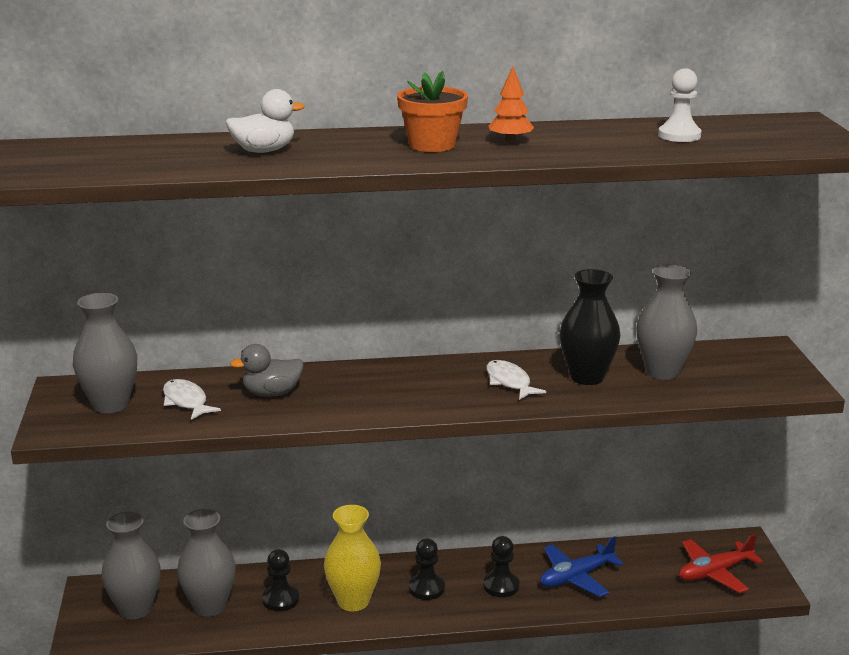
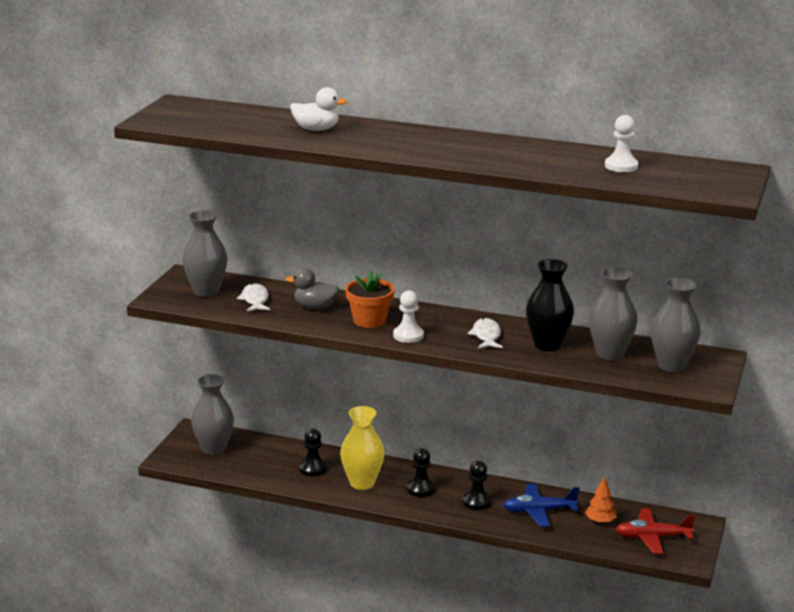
camera: 25 degrees right, 0 degrees up
grey vase [177,509,236,617] -> grey vase moved to [651,278,701,372]
orange flower pot [397,71,468,152] -> orange flower pot moved to [345,271,394,328]
orange tree [489,66,534,143] -> orange tree moved to [585,477,617,524]
none -> white pawn [393,290,424,343]

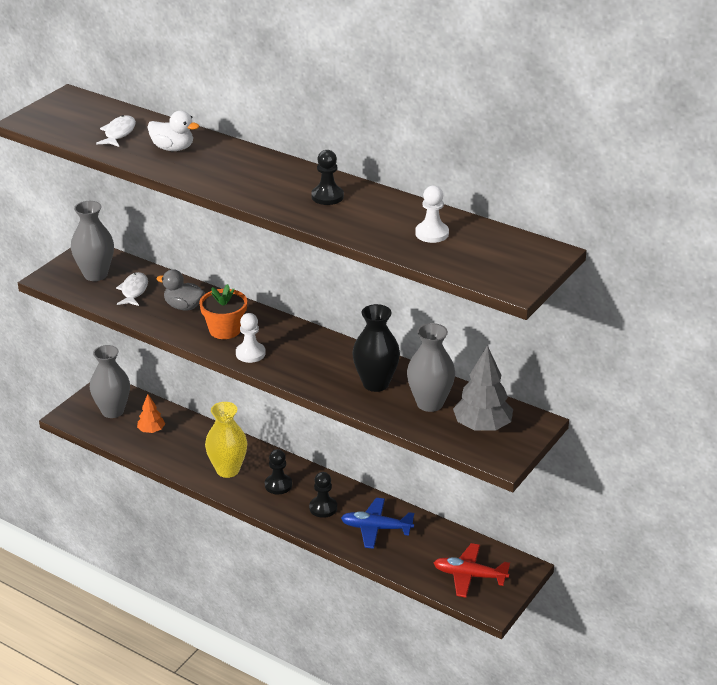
camera: 15 degrees right, 10 degrees up
black pawn [299,429,327,476] -> black pawn moved to [311,150,344,205]
white fish [468,318,503,348] -> white fish moved to [96,115,136,147]
orange tree [585,477,617,524] -> orange tree moved to [137,394,165,433]
grey vase [651,278,701,372] -> grey tree [453,345,513,431]

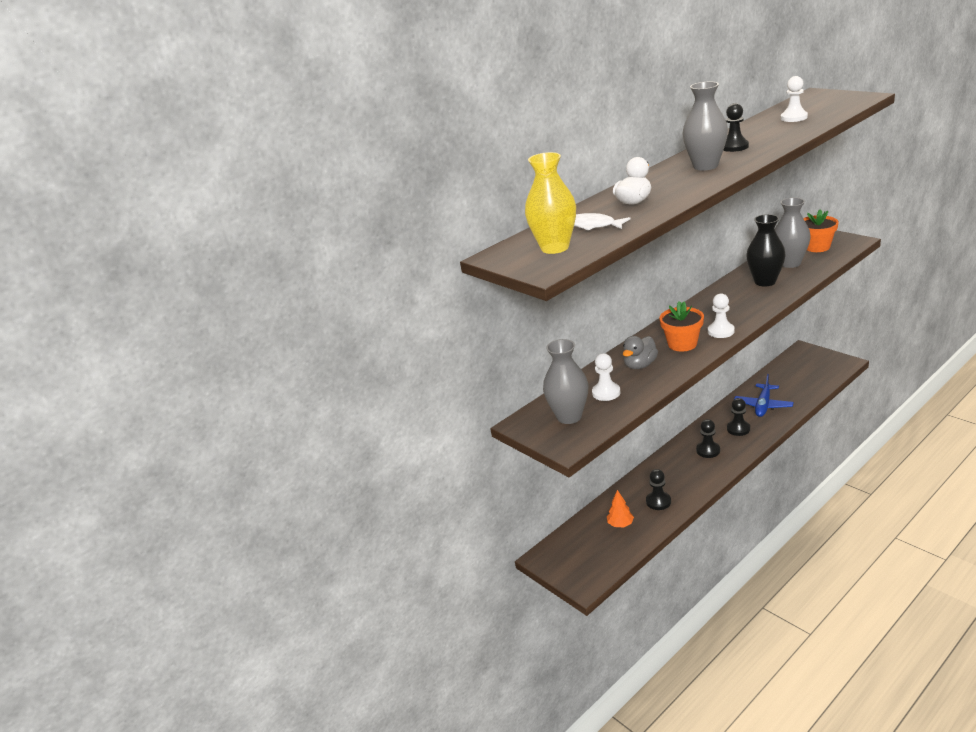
camera: 70 degrees left, 5 degrees down
grey vase [90,345,130,418] -> grey vase moved to [682,82,728,170]
white fish [116,272,148,306] -> white pawn [592,353,620,401]
yellow vase [205,402,247,478] -> yellow vase moved to [525,152,576,254]
red plane [434,543,510,598] -> none
grey tree [453,345,513,431] -> orange flower pot [803,209,839,252]
none -> black pawn [646,469,671,510]

